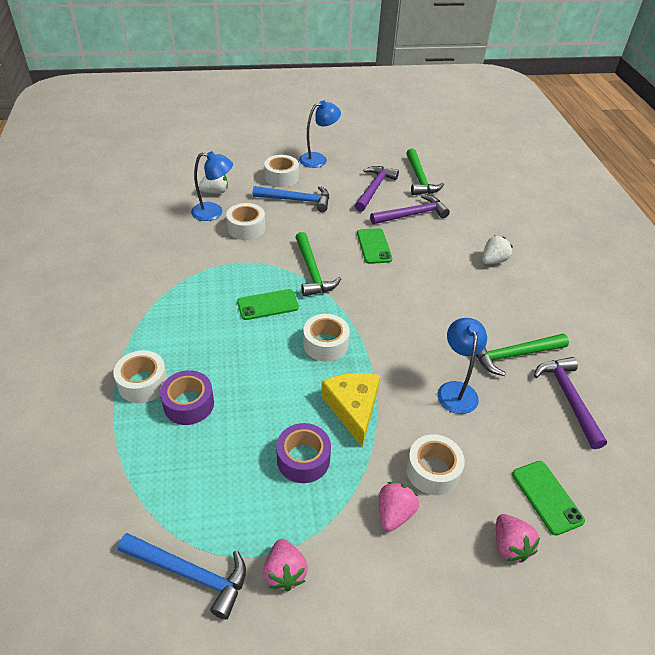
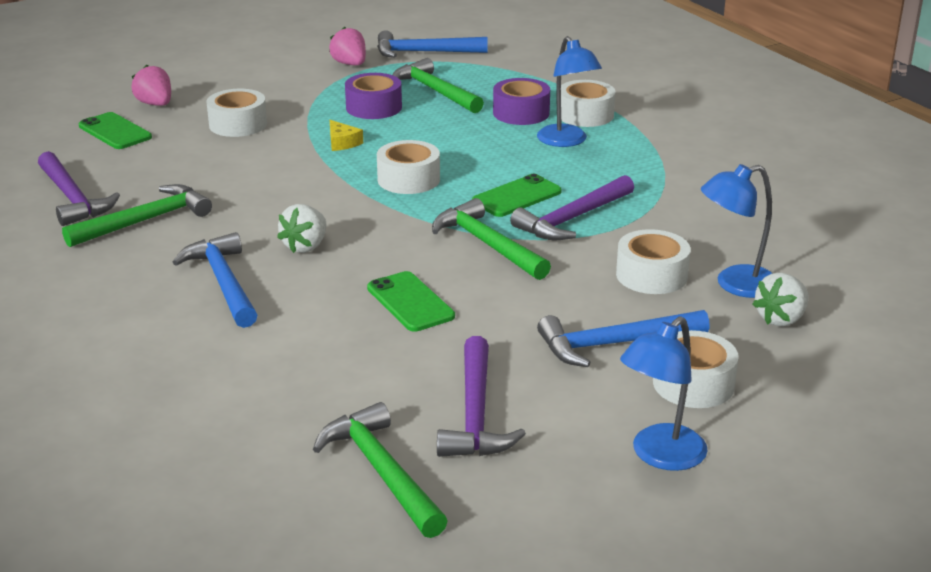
camera: 160 degrees right, 15 degrees down
yellow cheese [321,373,380,447] -> yellow cheese [330,120,363,151], size x0.50
purple hammer [370,194,450,224] -> purple hammer moved to [510,175,634,240]
pink strawberry [379,482,419,531] -> none
blue lamp [438,318,487,414] -> blue lamp moved to [537,36,602,147]
white strawberry [482,236,513,264] -> white strawberry moved to [277,204,326,253]
none -> blue hammer [172,232,258,328]
none -> green hammer [393,58,484,113]

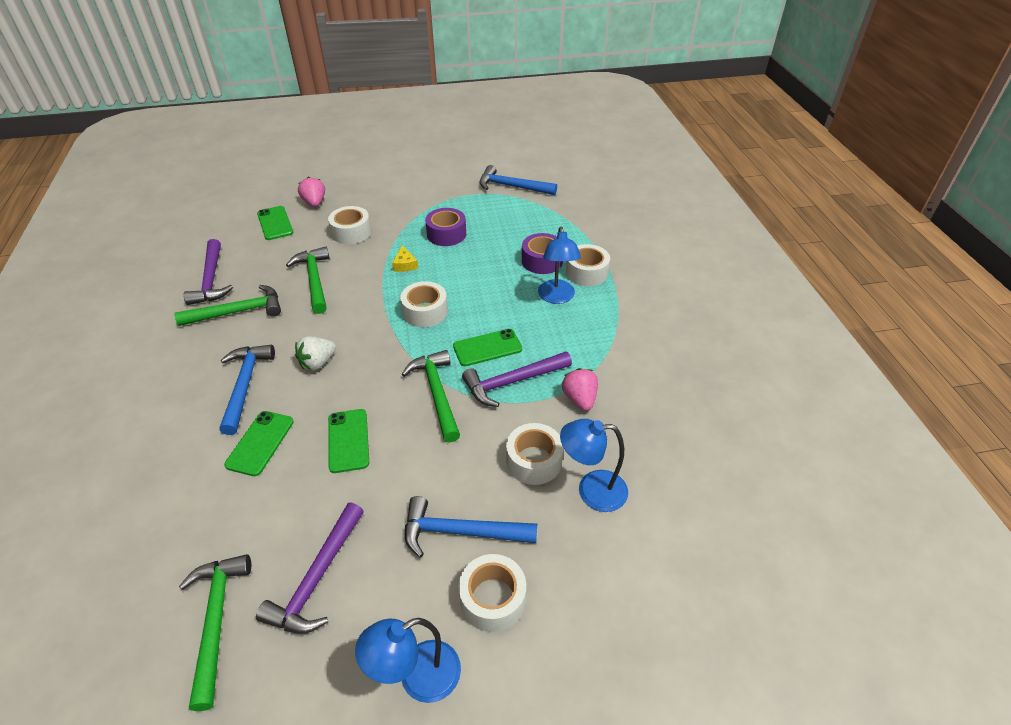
camera: 20 degrees right, 15 degrees up
pink strawberry [329,27,366,65] -> pink strawberry moved to [562,368,598,411]
green hammer [393,58,484,113] -> green hammer moved to [286,247,329,314]
white strawberry [752,273,809,326] -> none
none -> green phone [224,411,294,476]

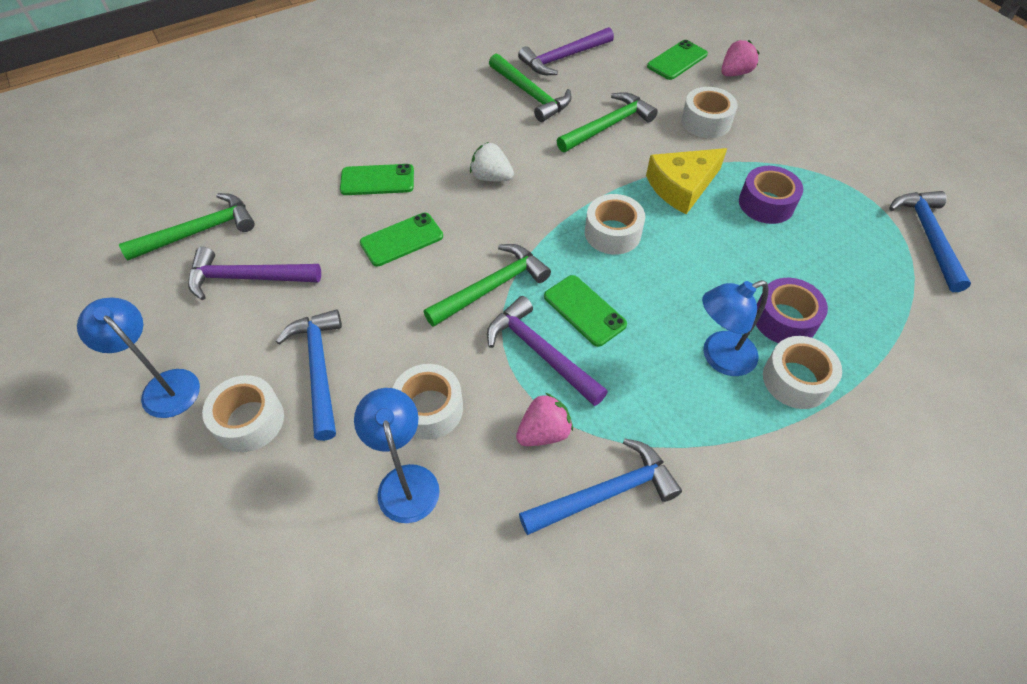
camera: 70 degrees right, 10 degrees up
blue hammer [220,345,275,435] -> blue hammer moved to [519,439,682,535]
yellow cheese [392,245,418,272] -> yellow cheese [646,148,727,214], size x2.01

